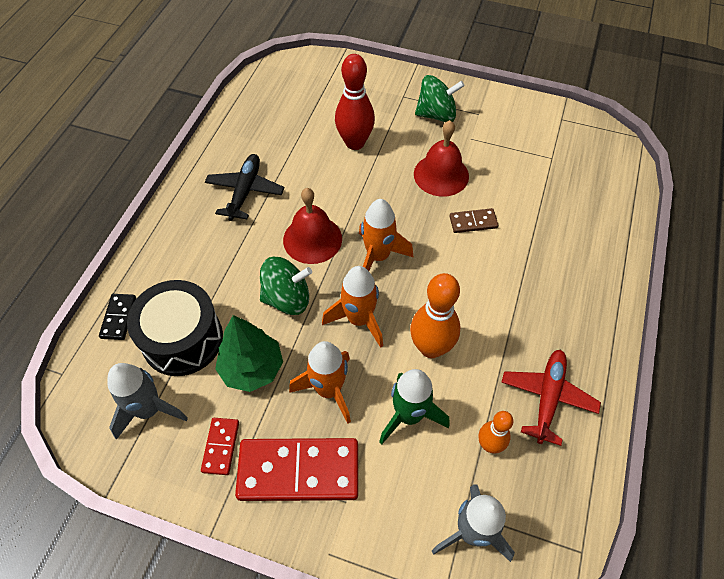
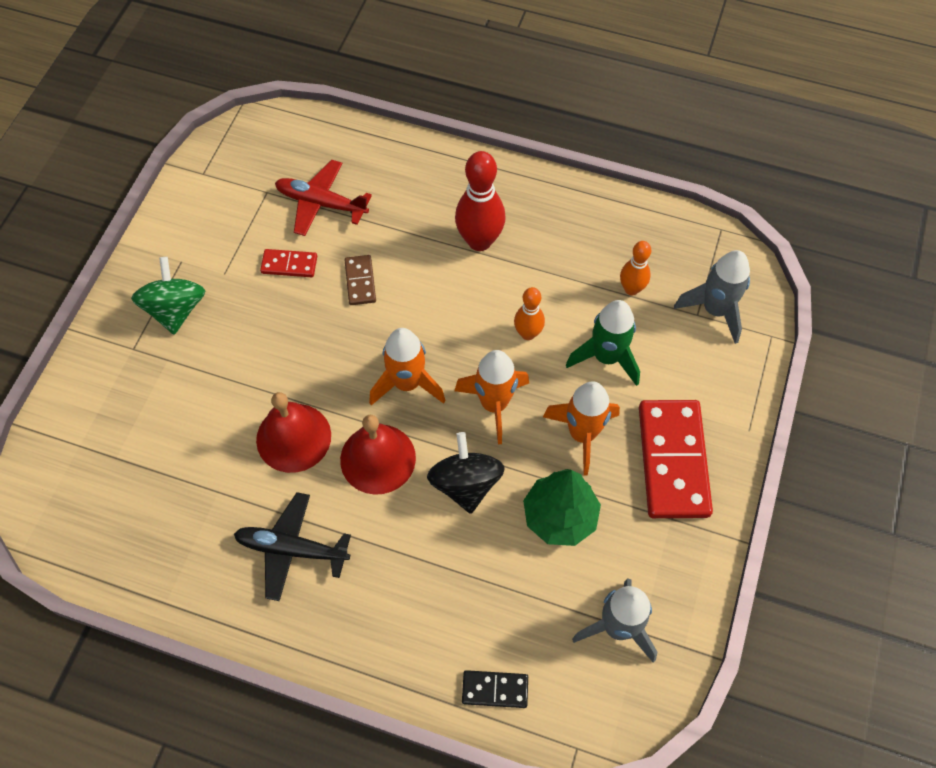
camera: 90 degrees left, 5 degrees up
black drum [127,280,223,376] -> none
red domino [201,418,239,475] -> red domino moved to [260,249,317,277]
green spinning top [260,257,312,315] -> black spinning top [427,432,505,514]
red bowling pin [335,54,375,150] -> red bowling pin moved to [455,151,506,251]
orange bowling pin [410,273,460,358] -> orange bowling pin [514,287,545,340], size x0.59
red bell [414,120,469,197] -> red bell moved to [256,392,331,473]
red plane [501,350,601,446] -> red plane moved to [275,160,372,236]

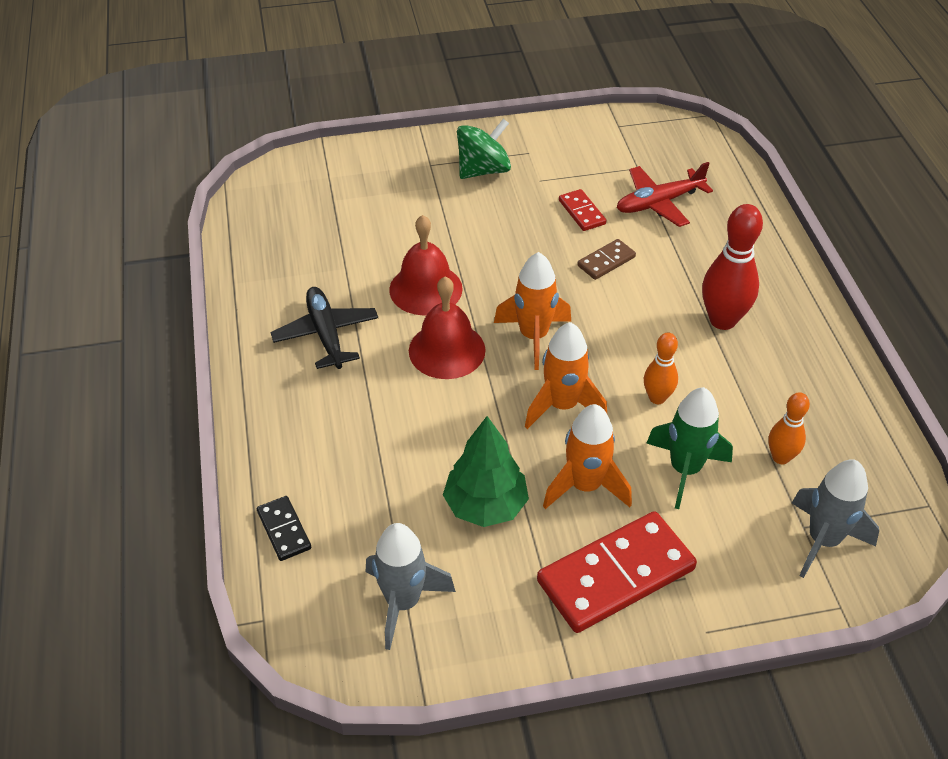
camera: 60 degrees right, 15 degrees down
red plane [275,160,372,236] -> red plane turned 105 degrees counterclockwise [617,162,713,227]
black spinning top [427,432,505,514] -> none

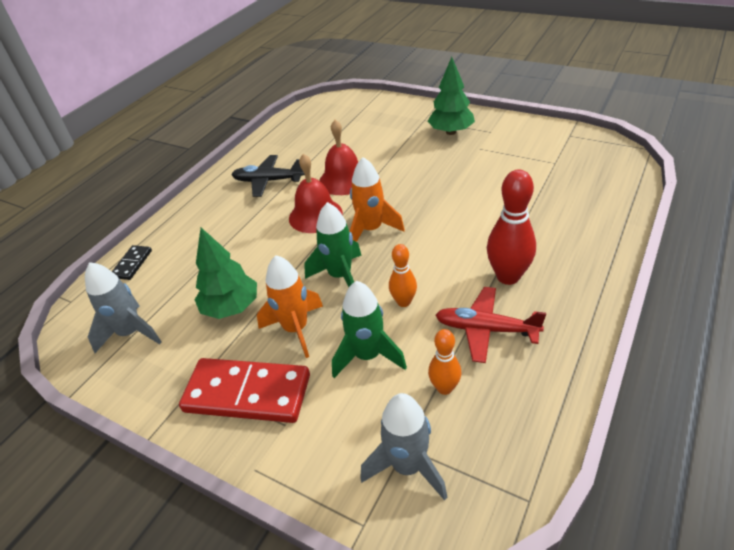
camera: 45 degrees right, 5 degrees down
black plane [270,287,378,369] -> black plane turned 105 degrees counterclockwise [231,155,305,197]
green spinning top [457,118,511,179] -> green tree [428,57,475,135]
orange rocket [525,322,607,429] -> green rocket [304,202,362,287]
red domino [559,189,606,231] -> none
brown domino [577,239,636,280] -> none
red plane [617,162,713,227] -> red plane moved to [435,287,546,363]

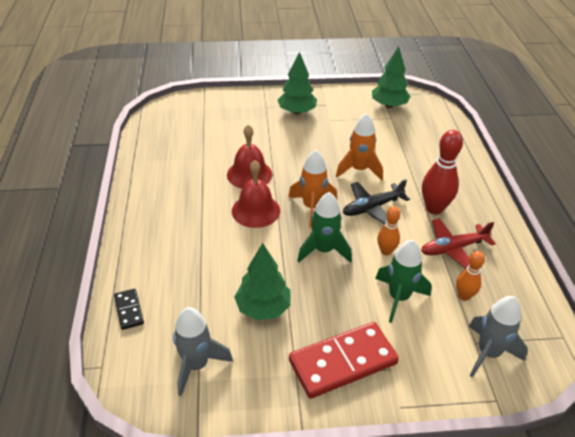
camera: 40 degrees left, 0 degrees up
black plane [231,155,305,197] -> black plane moved to [343,179,410,224]
orange rocket [257,255,323,358] -> orange rocket moved to [336,113,383,181]
none -> green tree [372,46,411,108]

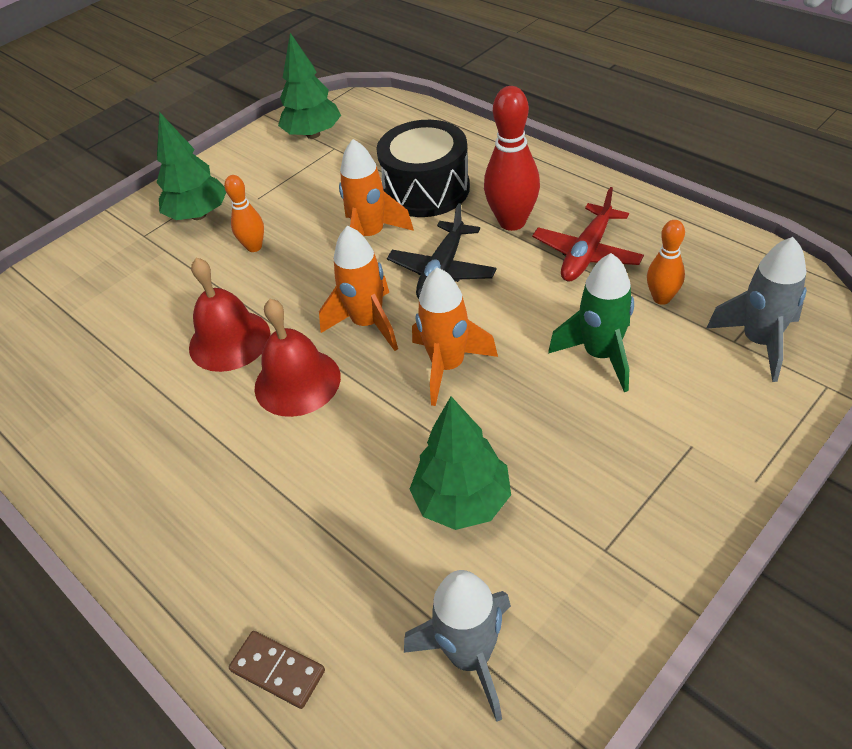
camera: 35 degrees left, 5 degrees up
black domino [114,289,144,330] -> brown domino [229,631,325,709]
red domino [289,322,399,399] -> none
green rocket [297,192,352,263] -> orange rocket [412,267,498,406]
orange bowling pin [377,206,400,255] -> orange bowling pin moved to [224,175,264,252]
none -> black drum [376,120,470,217]

